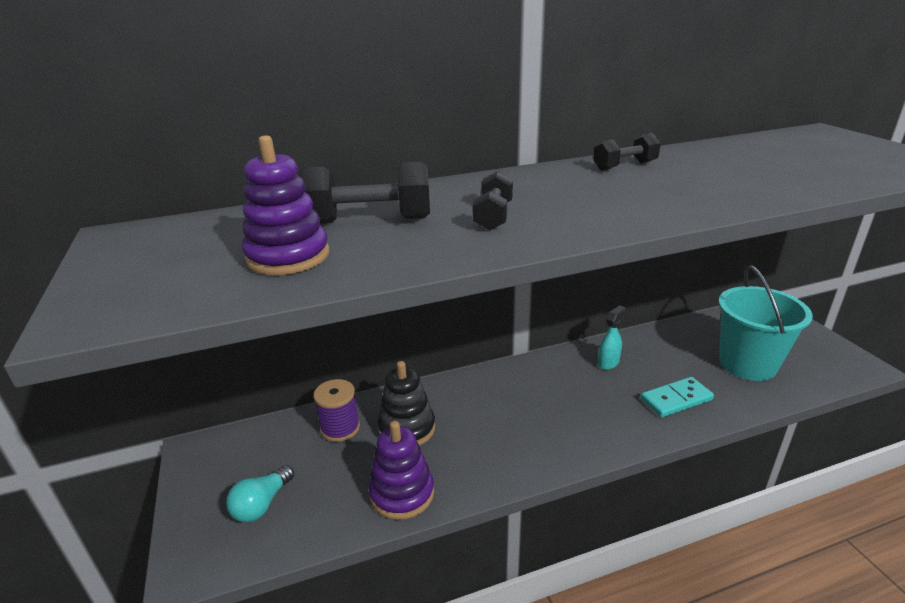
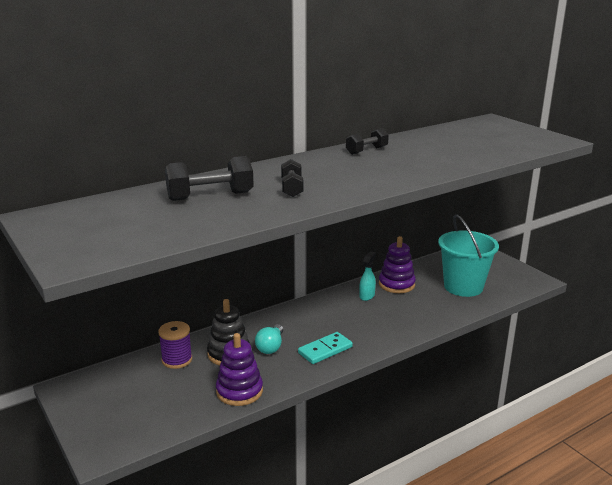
camera: 15 degrees left, 5 degrees down
turquoise light bulb [226,465,294,522] -> turquoise light bulb moved to [255,324,283,354]
purple stacking toy [242,135,329,275] -> purple stacking toy moved to [379,236,416,293]
turquoise domino [641,377,714,418] -> turquoise domino moved to [298,332,353,364]

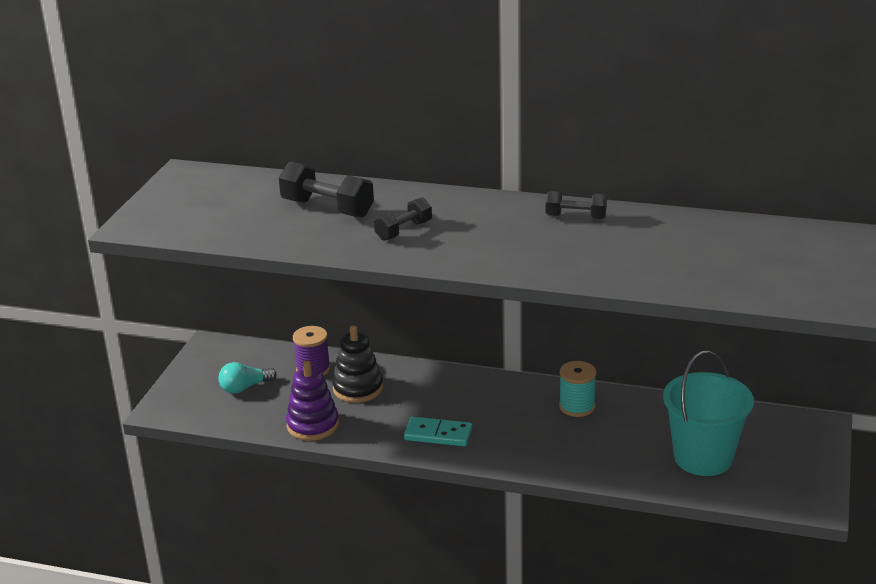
camera: 50 degrees right, 5 degrees up
turquoise light bulb [255,324,283,354] -> turquoise light bulb moved to [218,362,277,394]
turquoise spray bottle [359,251,376,301] -> turquoise spool [559,361,597,417]
purple stacking toy [379,236,416,293] -> none

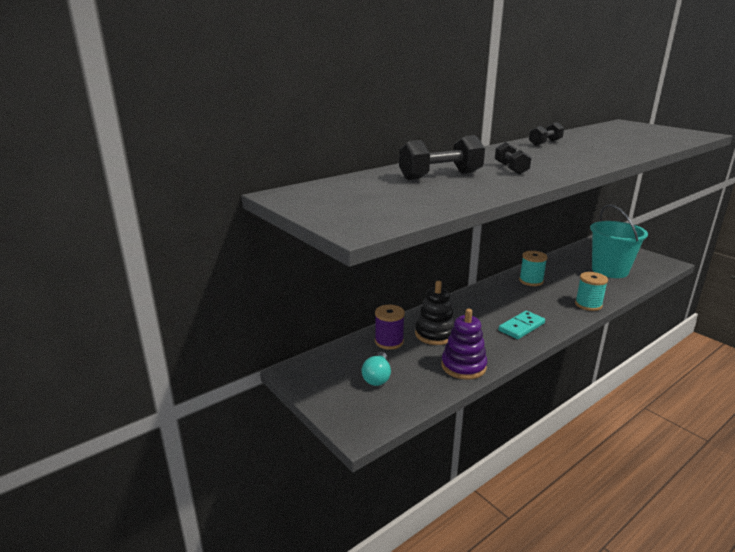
camera: 55 degrees left, 5 degrees down
none -> turquoise spool [575,272,608,311]

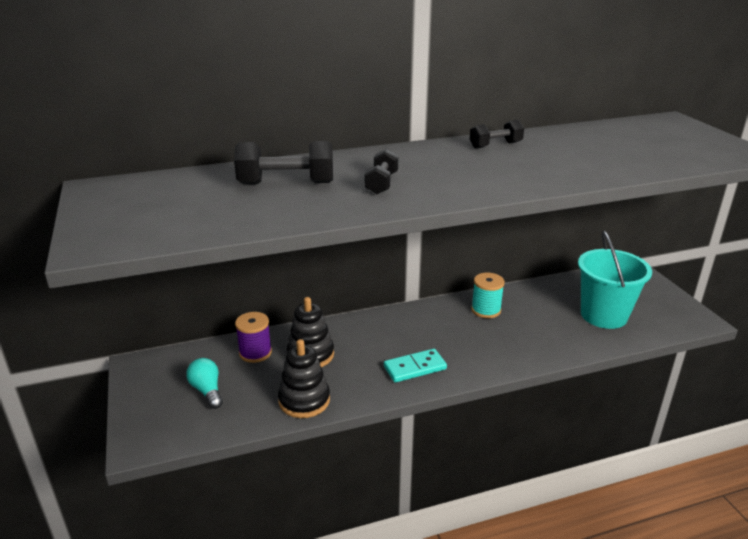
camera: 20 degrees right, 5 degrees up
turquoise light bulb [362,352,391,386] -> turquoise light bulb turned 120 degrees clockwise [186,358,223,409]
purple stacking toy [441,309,487,380] -> black stacking toy [278,339,330,418]
turquoise spool [575,272,608,311] -> none

